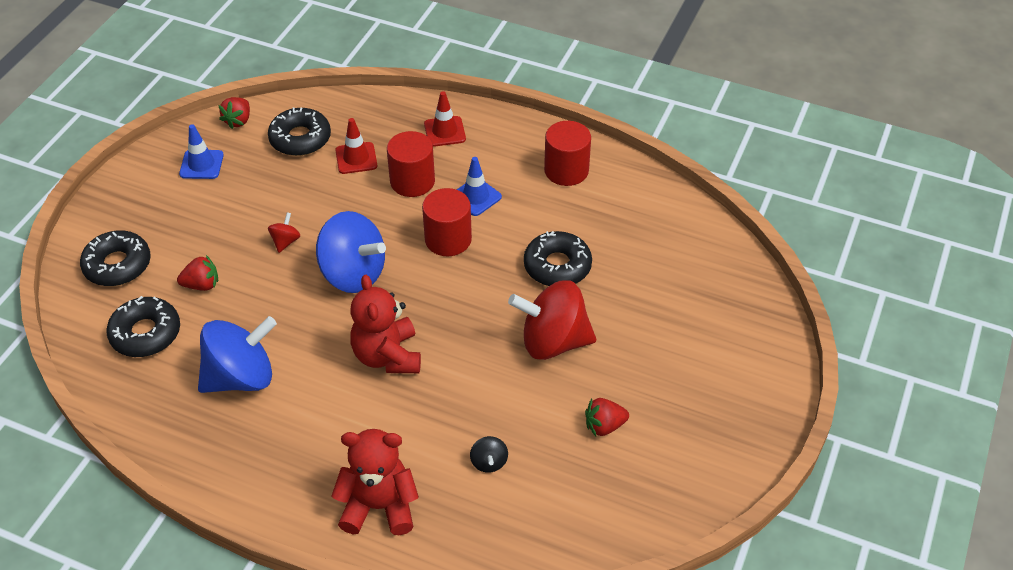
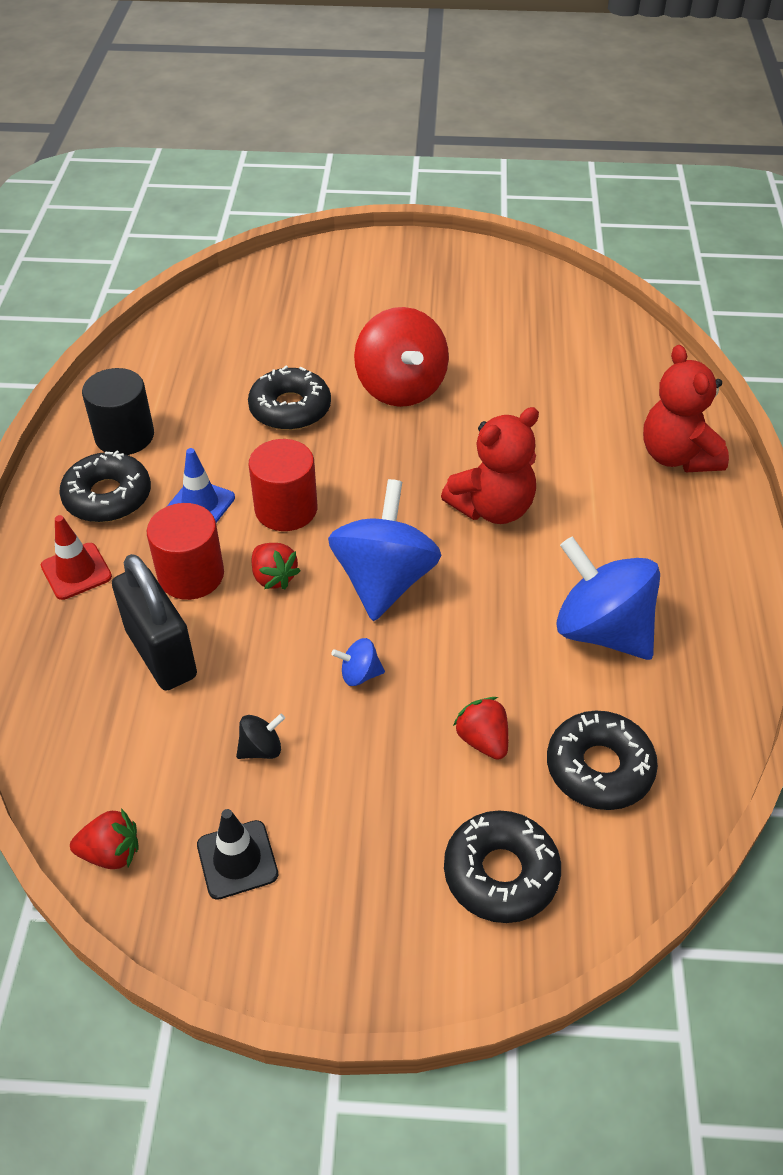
camera: 110 degrees left, 0 degrees up
blue traffic cone [179,124,224,179] -> black traffic cone [197,809,278,900]
black donut [268,108,331,156] -> black donut moved to [59,450,151,522]
red spinning top [268,212,300,253] -> blue spinning top [331,638,385,686]
red traffic cone [335,118,377,174] -> black padlock [112,554,197,691]
black spinning top [470,436,508,473] -> black spinning top moved to [236,713,285,759]
red cylinder [544,121,591,186] -> black cylinder [82,368,154,455]
red strawberry [585,398,629,436] -> red strawberry moved to [251,543,301,589]

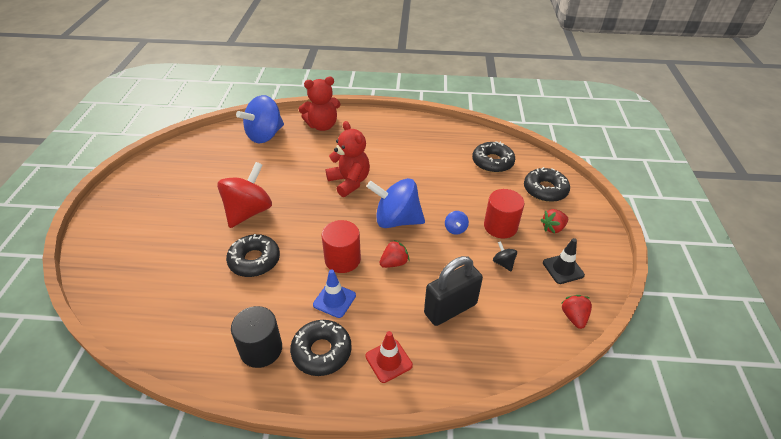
camera: 90 degrees left, 5 degrees down
red cylinder [147,503,224,600] -> red cylinder moved to [484,189,525,238]
red spinning top [354,307,449,407] -> red spinning top turned 45 degrees counterclockwise [217,162,272,228]
red strawberry [453,697,508,760] -> red strawberry moved to [541,209,568,233]
blue spinning top [556,536,660,660] -> blue spinning top moved to [236,95,284,144]

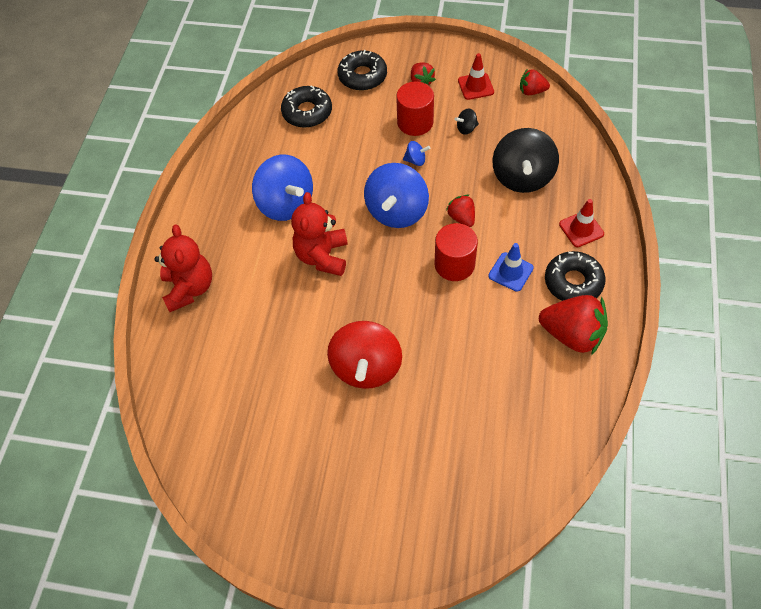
camera: 80 degrees left, 15 degrees up
red spinning top [217,162,272,228] -> red spinning top turned 120 degrees counterclockwise [327,321,402,389]
black donut [226,234,280,277] -> none
black cylinder [231,306,282,368] -> red strawberry [539,295,608,355]
blue spinning top [236,95,284,144] -> blue spinning top moved to [252,155,313,221]
red teddy bear [326,121,370,197] -> red teddy bear turned 60 degrees counterclockwise [291,192,348,276]
black padlock [424,256,483,326] -> black spinning top [493,128,559,193]
black traffic cone [543,238,585,284] -> red traffic cone [458,53,494,100]

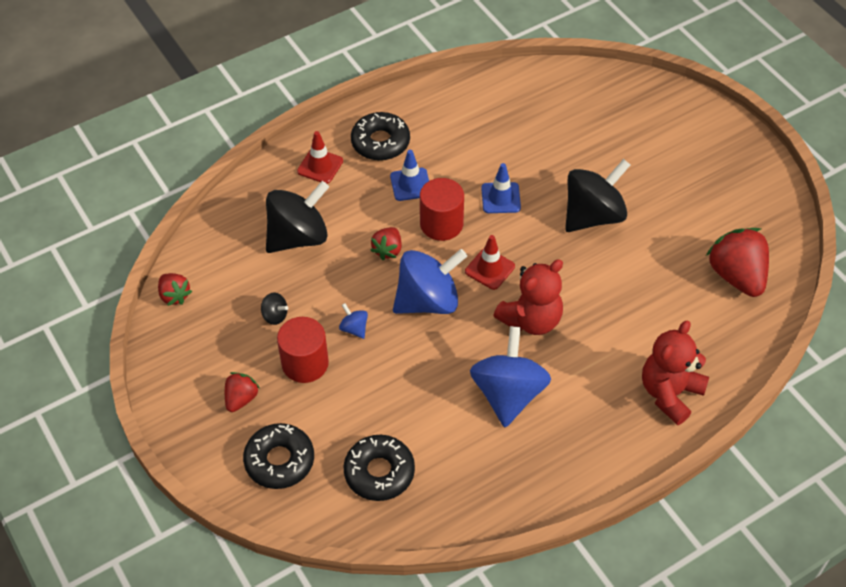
camera: 135 degrees left, 5 degrees down
red spinning top [327,321,402,389] -> black spinning top [565,159,630,232]
red traffic cone [458,53,494,100] -> red traffic cone moved to [465,235,515,290]
red strawberry [539,295,608,355] -> red strawberry moved to [706,228,769,297]
none -> blue traffic cone [481,163,521,213]

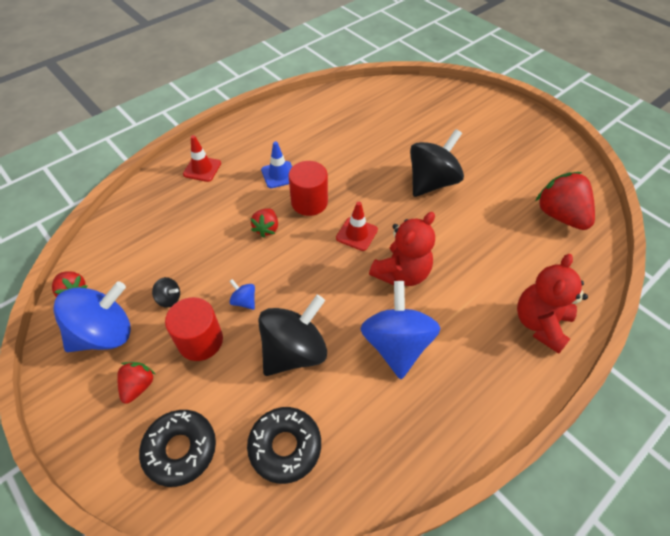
camera: 10 degrees left, 0 degrees up
black spinning top [266,181,329,253] -> black spinning top moved to [258,295,327,376]
black donut [351,112,410,161] -> none
blue spinning top [393,249,467,314] -> blue spinning top moved to [53,281,131,352]
blue traffic cone [481,163,521,213] -> none

